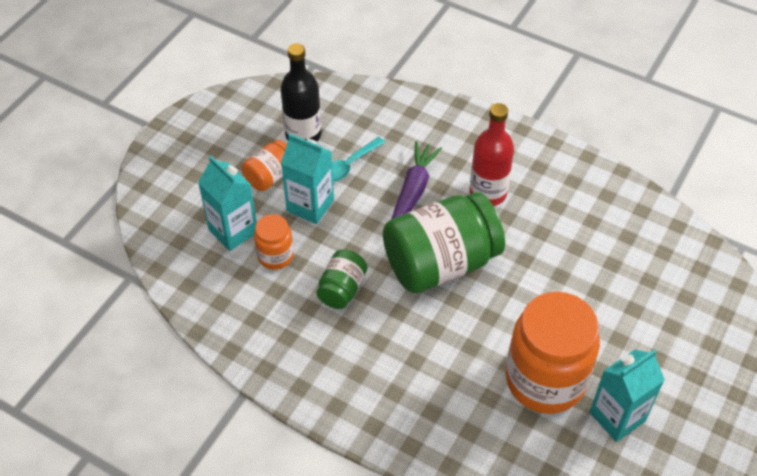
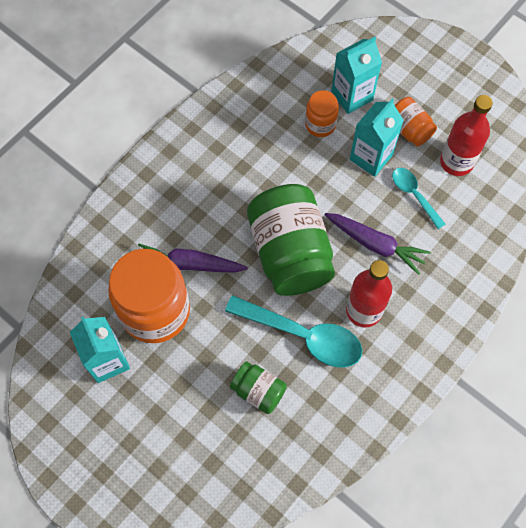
camera: 100 degrees right, 15 degrees up
black bottle [281,43,322,142] -> red bottle [440,95,493,176]
green jar [316,249,367,309] -> green jar moved to [230,361,287,414]
none -> purple carrot [138,244,248,273]
none -> turquoise spoon [225,295,363,368]

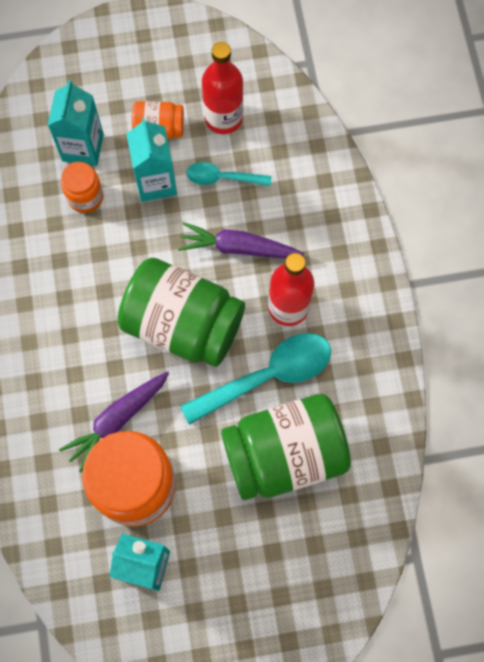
camera: 50 degrees left, 5 degrees up
green jar [230,361,287,414] -> green jar [221,394,351,500], size x2.06
purple carrot [325,213,431,275] -> purple carrot turned 150 degrees counterclockwise [178,222,304,258]

